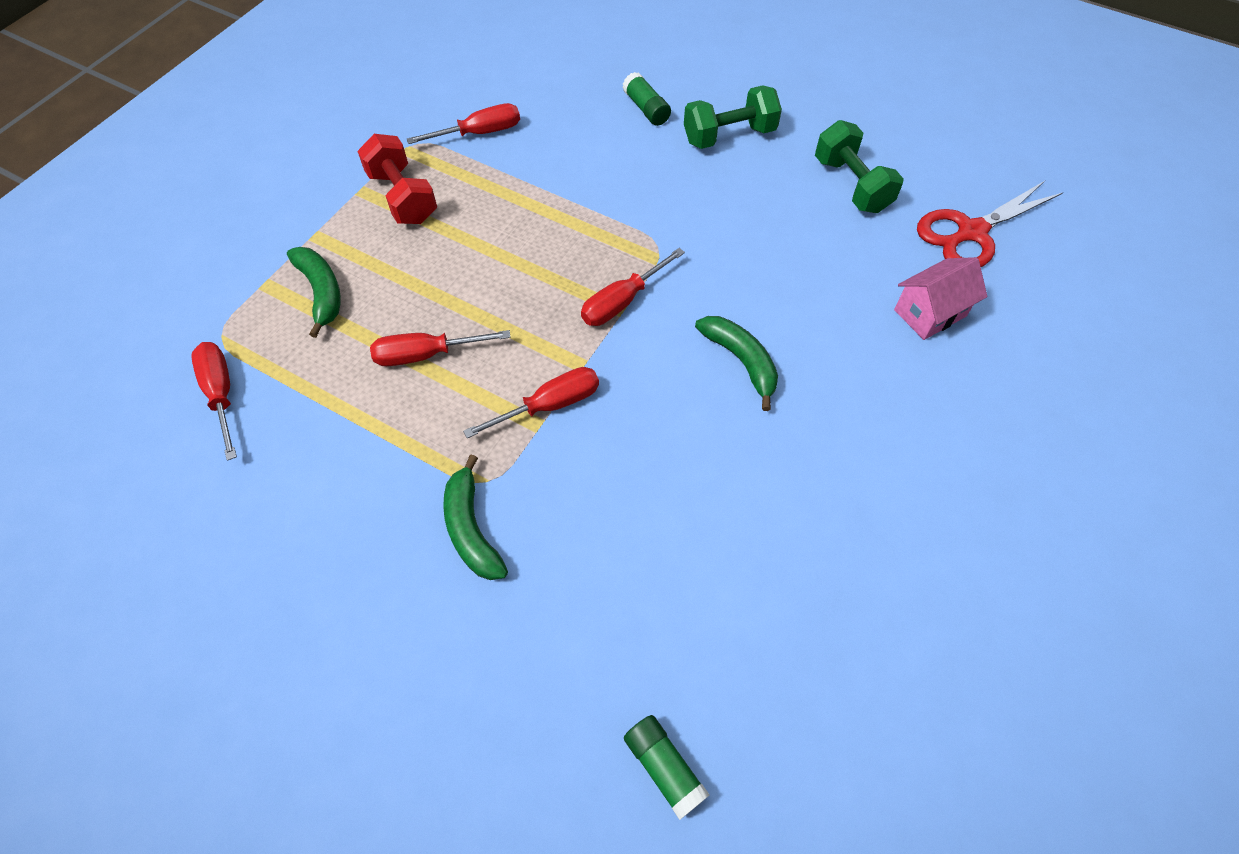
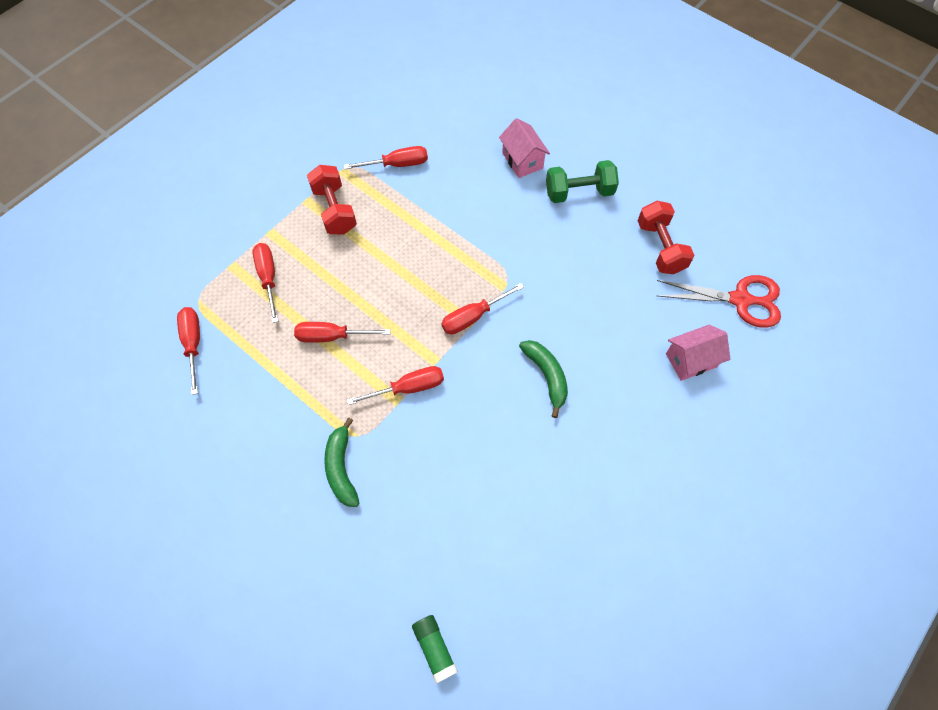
camera: 10 degrees right, 5 degrees up
green banana [287,247,341,338] -> red screwdriver [253,243,278,323]
green glue stick [622,72,671,126] -> pink house [499,118,550,178]
green dumbbell [815,120,904,213] -> red dumbbell [638,201,694,274]
red scissors [917,181,1063,267] -> red scissors turned 150 degrees counterclockwise [656,275,781,328]

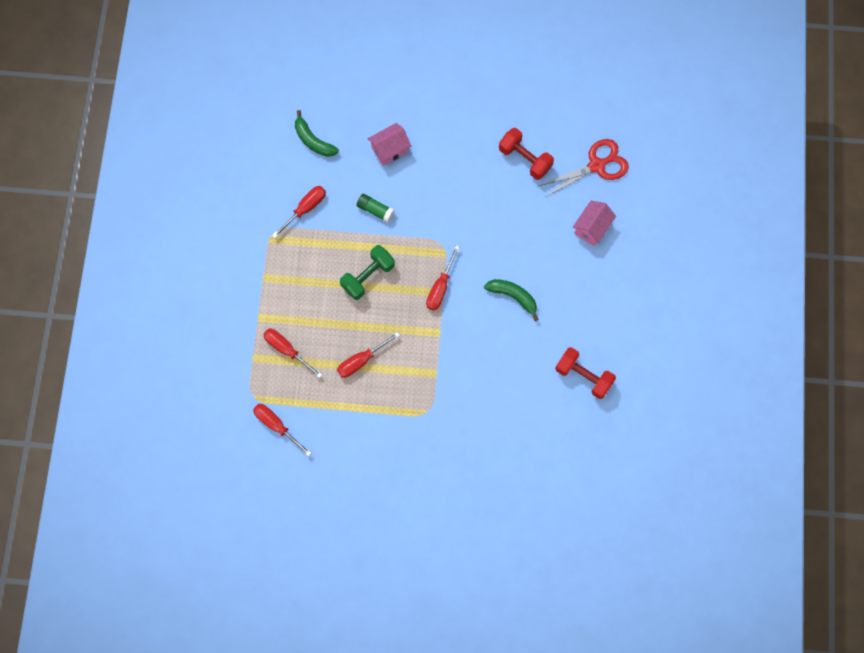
camera: 35 degrees left, 10 degrees up
red dumbbell [307,165,357,235] -> red dumbbell moved to [555,347,616,399]
green banana [324,418,359,507] -> green banana moved to [295,110,339,157]
red screwdriver [347,366,444,405] -> none
green glue stick [412,615,458,684] -> green glue stick moved to [357,194,395,223]
pink house [499,118,550,178] -> pink house turned 60 degrees counterclockwise [368,123,411,166]
green dumbbell [546,160,619,203] -> green dumbbell moved to [340,245,395,300]

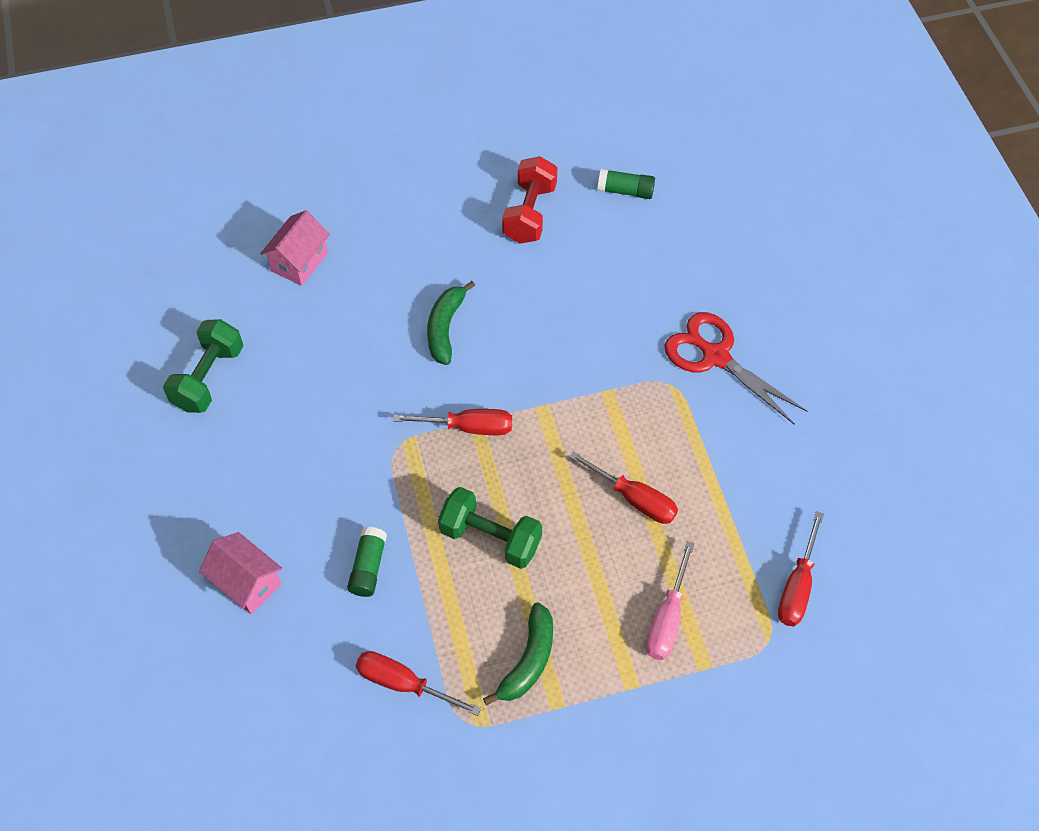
camera: 110 degrees left, 15 degrees down
red screwdriver [263,329,322,378] -> pink screwdriver [646,541,695,660]
green banana [295,110,339,157] -> green banana moved to [483,603,553,706]
red dumbbell [499,128,554,180] -> green dumbbell [163,319,243,413]
red scissors [539,139,629,197] -> red scissors moved to [664,312,807,424]
pink house [573,201,616,246] -> pink house turned 75 degrees counterclockwise [260,210,330,286]
none -> green glue stick [597,169,655,199]

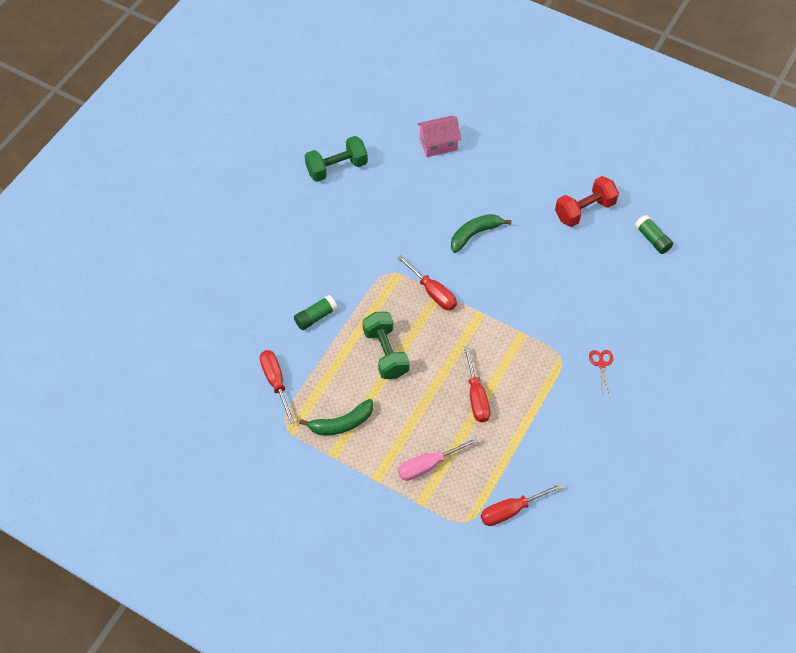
camera: 45 degrees right, 0 degrees up
pink house [199,532,283,615] -> none
red scissors [664,312,807,424] -> red scissors [589,350,613,395], size x0.45

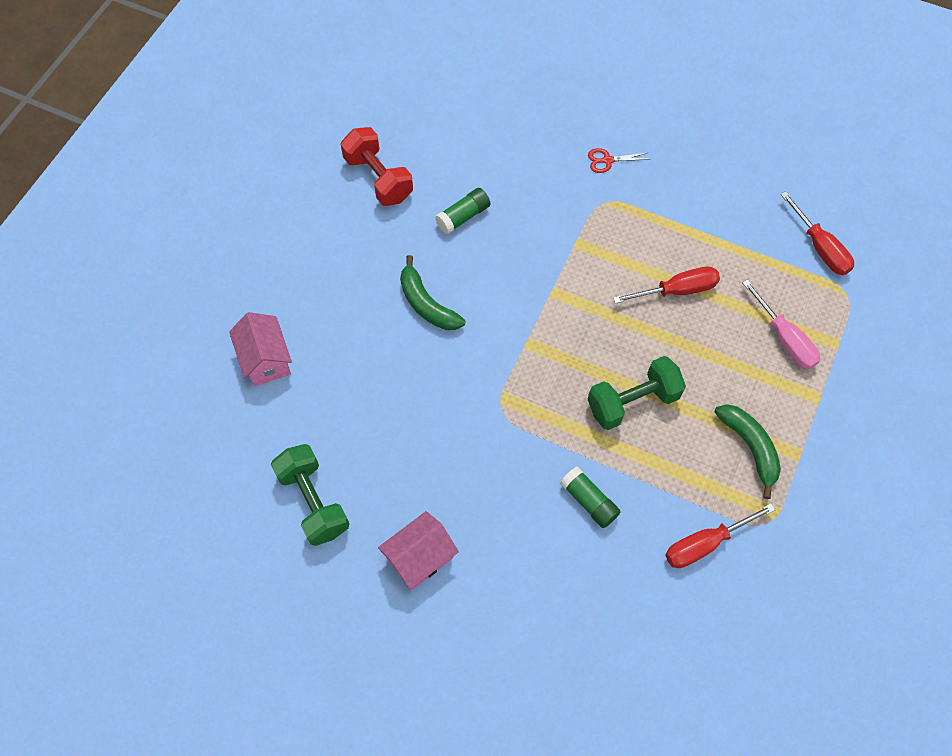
camera: 95 degrees left, 5 degrees up
red screwdriver [397,255,457,310] -> none
green glue stick [635,215,673,254] -> green glue stick moved to [435,188,490,234]
none -> pink house [378,511,459,590]

